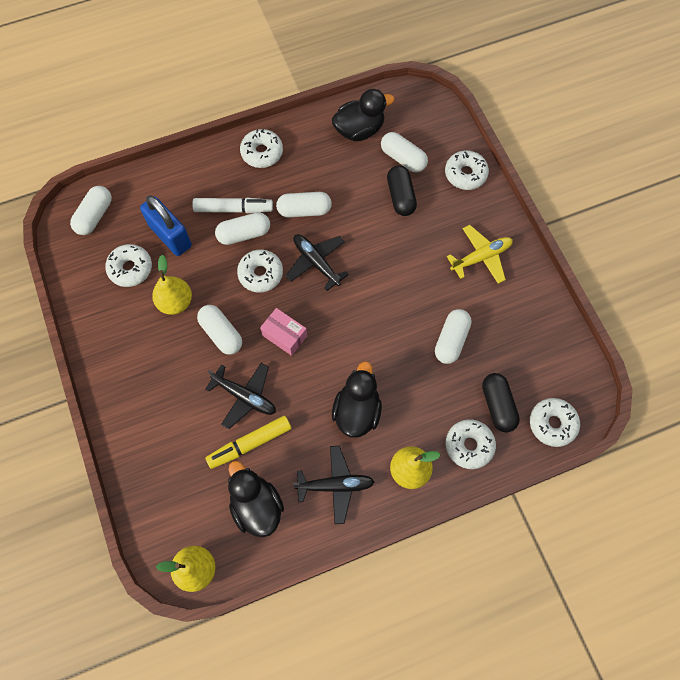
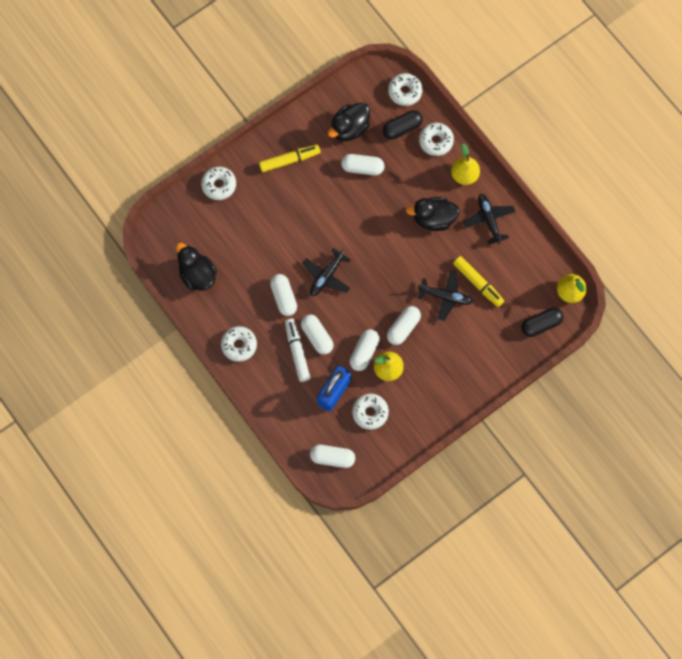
camera: 105 degrees left, 5 degrees up
black plane [205,363,276,429] -> black plane turned 90 degrees clockwise [418,269,473,322]
black duck [228,461,284,537] -> black duck moved to [328,103,370,141]
white donut [237,249,283,293] -> none
pink box [260,308,307,356] -> none
white capsule [381,132,428,173] -> white capsule moved to [350,329,380,371]
black capsule [387,165,417,216] -> black capsule moved to [522,308,564,337]
yellow plane [447,225,513,284] -> yellow marker [259,145,321,172]

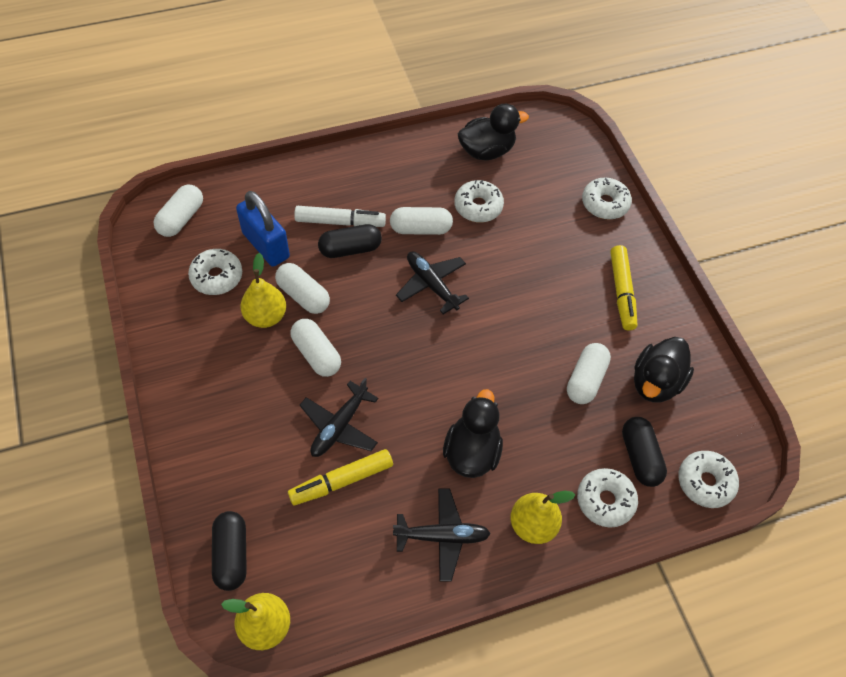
camera: 105 degrees right, 15 degrees down
white donut [221,326,257,362] -> white donut moved to [454,180,504,222]
white capsule [301,314,334,355] -> black capsule [318,224,382,258]
black duck [328,103,370,141] -> black duck turned 120 degrees counterclockwise [634,337,694,403]

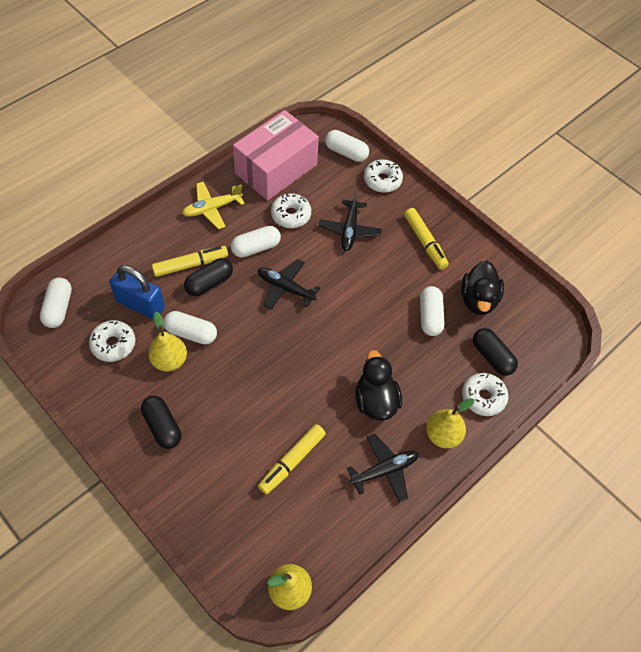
camera: 25 degrees left, 0 degrees up
black capsule [212,511,247,591] -> black capsule moved to [141,396,181,449]
white capsule [290,319,341,377] -> white capsule moved to [325,130,369,162]
white marker [294,206,386,227] -> yellow marker [152,246,228,277]
black plane [299,378,378,457] -> black plane moved to [319,191,382,251]
black duck [458,103,529,160] -> pink box [233,110,319,201]
white donut [678,451,739,508] -> none
none -> yellow plane [182,181,245,229]

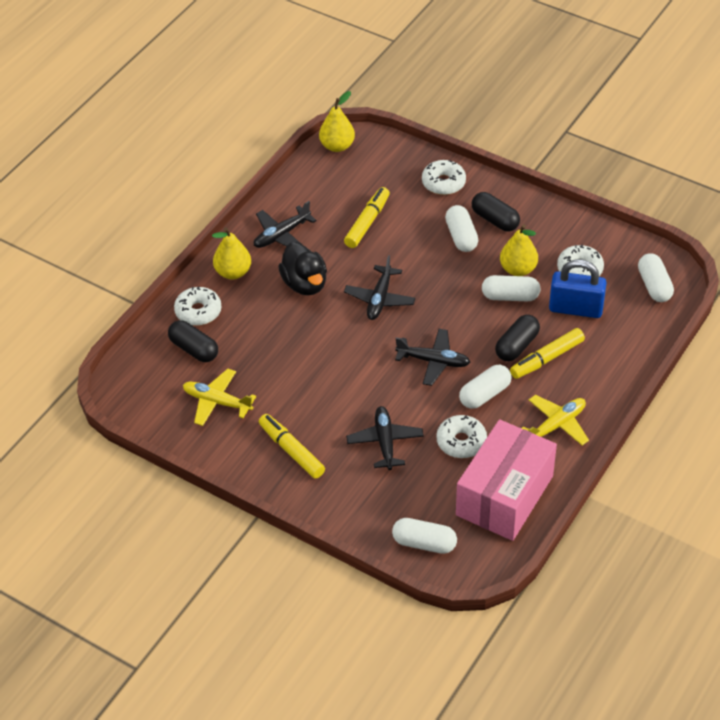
camera: 170 degrees right, 10 degrees down
white donut [364,159,403,193] -> white donut moved to [422,160,466,195]
white capsule [420,286,445,336] -> white capsule moved to [445,205,478,252]
black duck [461,261,504,315] -> yellow plane [183,369,256,426]
none -> black plane [344,255,416,320]

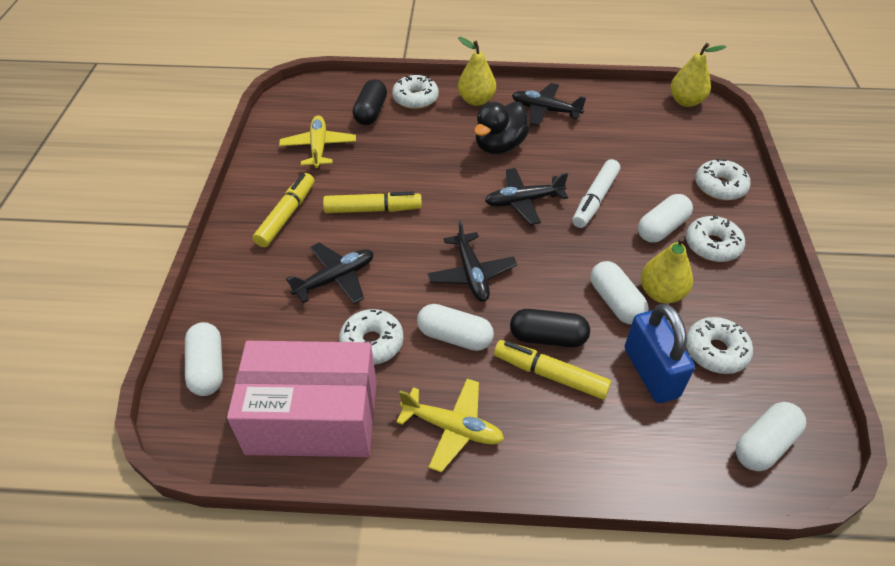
camera: 60 degrees right, 0 degrees up
yellow marker [344,187,390,248] -> yellow marker moved to [323,192,422,213]
black capsule [472,192,520,232] -> white donut [686,215,745,262]
none -> white marker [572,159,620,228]

